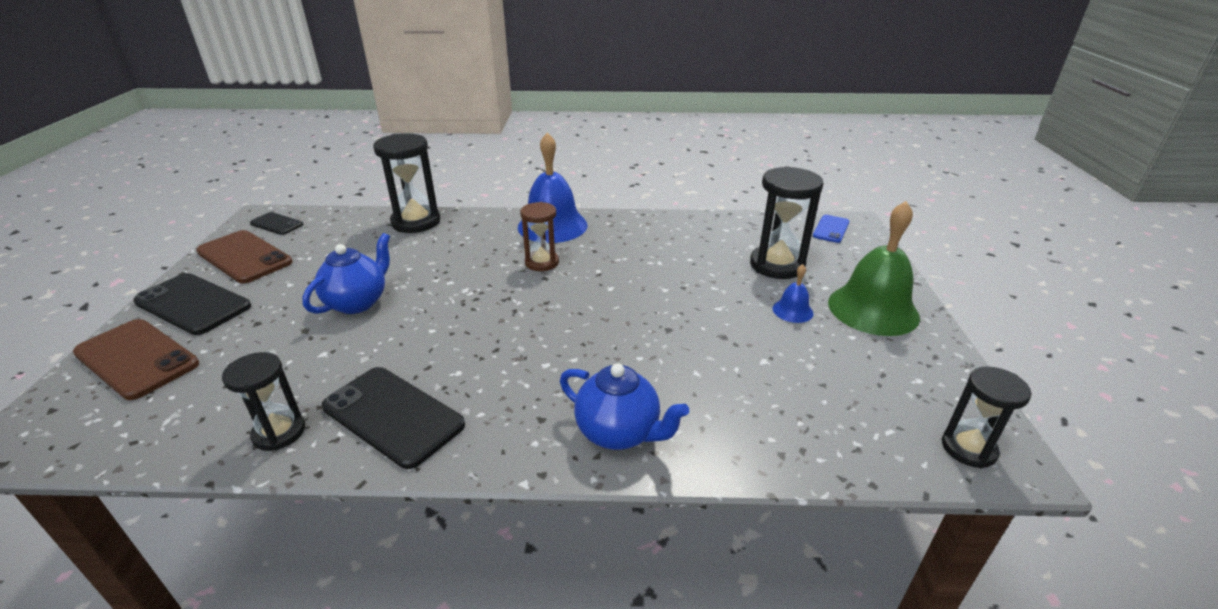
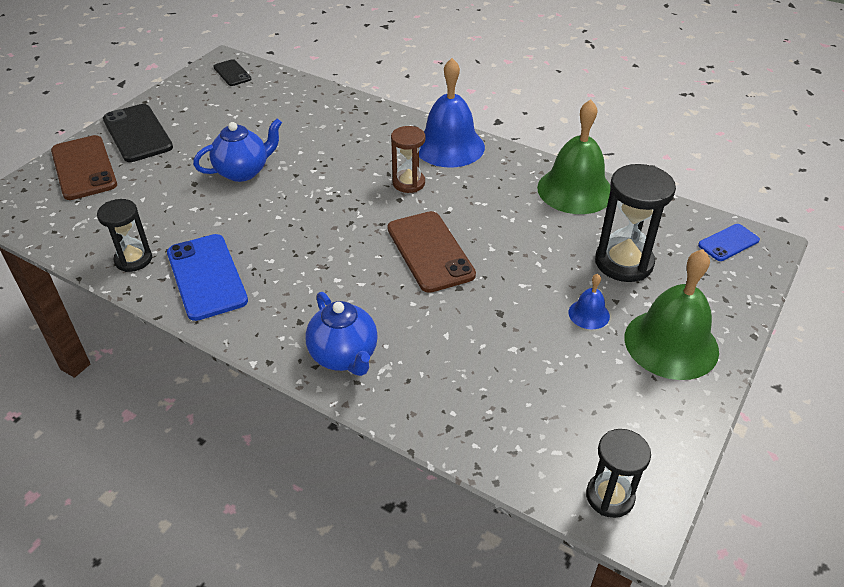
camera: 30 degrees right, 10 degrees up
brown phone [196,230,293,283] -> brown phone moved to [387,211,476,293]
black phone [322,367,465,469] -> blue phone [167,234,248,321]
black hourglass [373,133,440,233] -> none
none -> green bell [537,99,611,214]

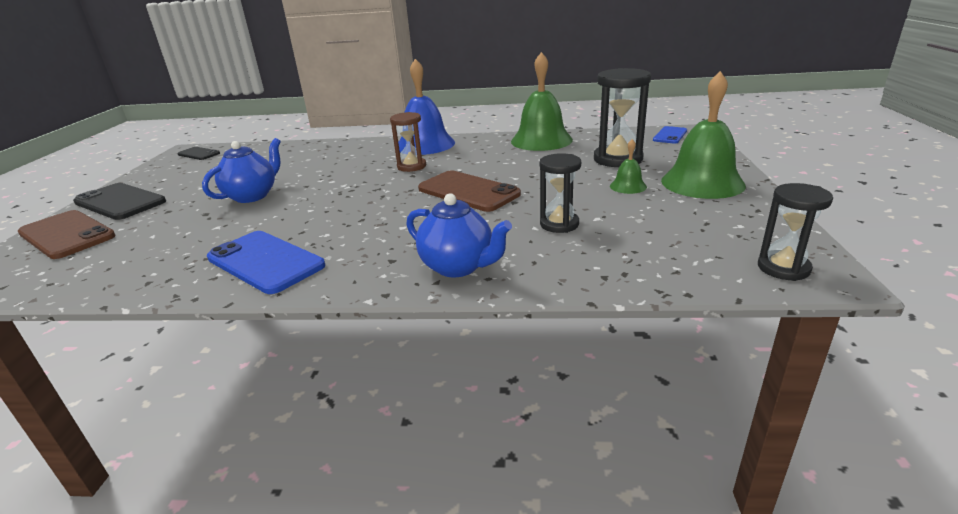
camera: 25 degrees left, 15 degrees down
black hourglass [97,199,152,272] -> black hourglass moved to [540,153,581,233]
blue bell [568,274,610,329] -> green bell [610,139,647,194]

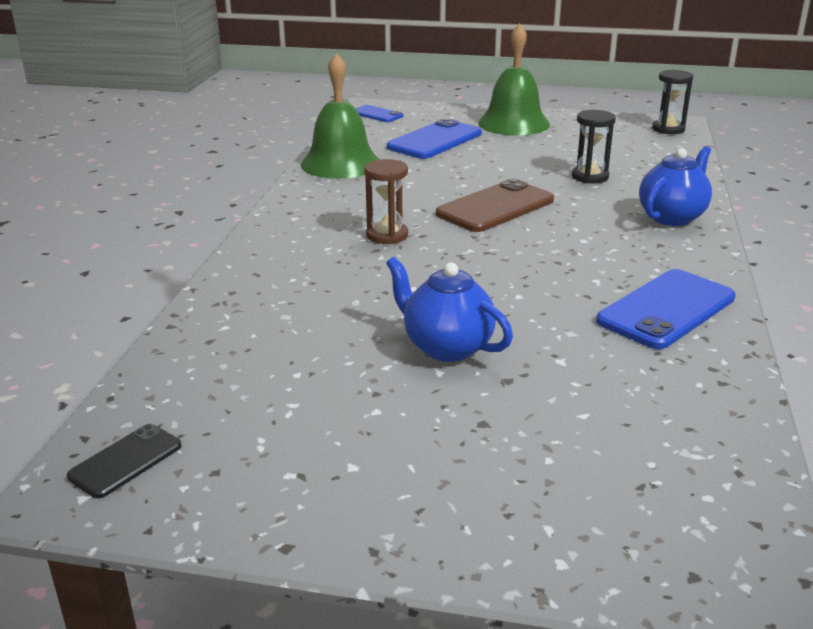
camera: 85 degrees left, 0 degrees up
brown phone [18,210,116,259] -> none
black phone [73,183,166,220] -> none
blue bell [398,59,455,155] -> none
black hourglass [594,68,651,167] -> blue phone [387,118,482,159]
green bell [610,139,647,194] -> none

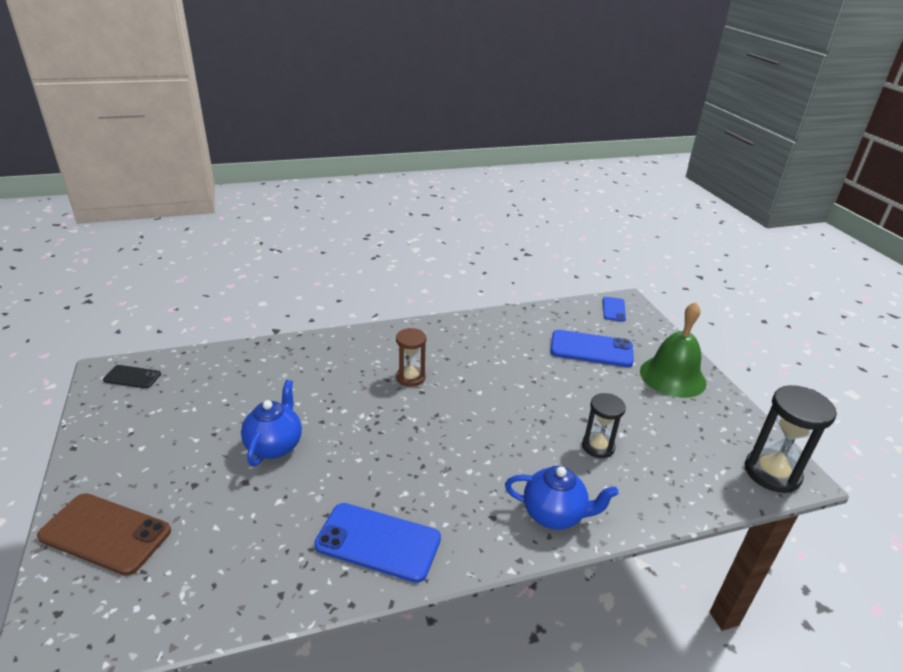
camera: 60 degrees right, 5 degrees up
green bell [301,53,379,179] -> none
brown phone [436,179,554,232] -> brown phone moved to [37,493,171,576]
black hourglass [652,70,693,134] -> black hourglass [745,385,837,493], size x1.58

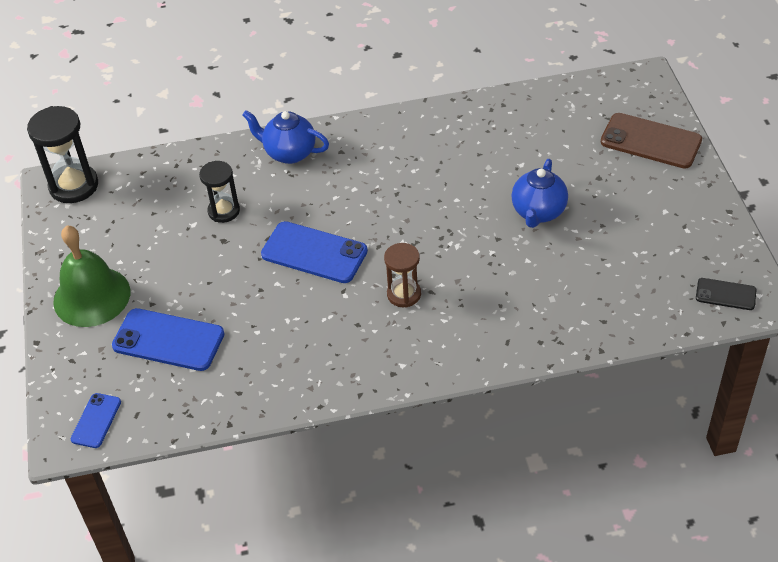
camera: 170 degrees left, 15 degrees up
blue phone [314,503,441,583] -> blue phone moved to [261,221,368,283]

